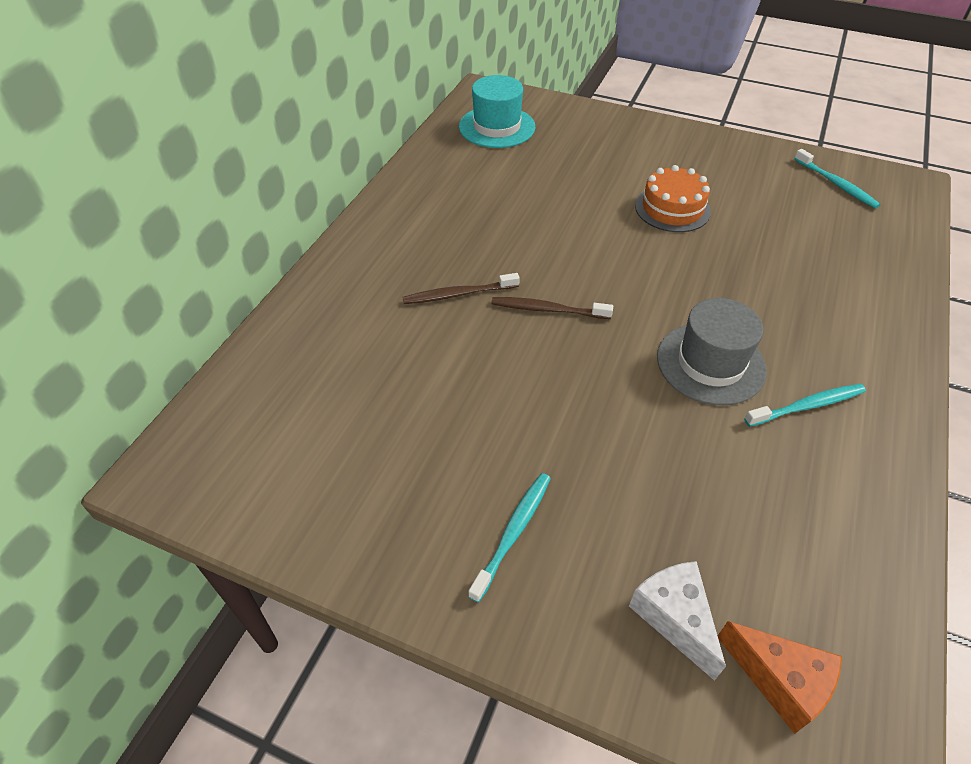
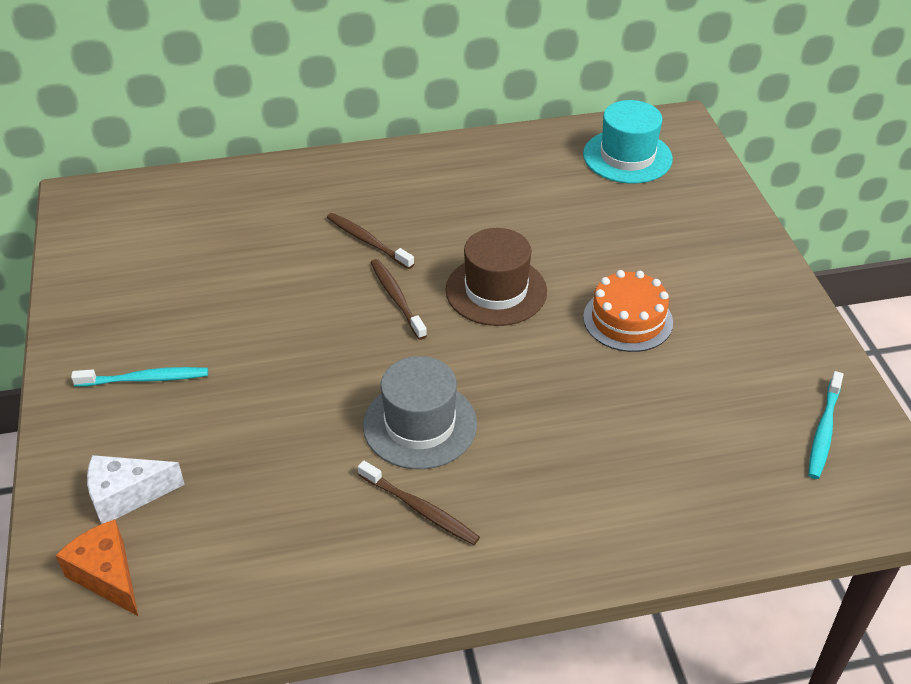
camera: 55 degrees right, 5 degrees down
white cheese [629,561,726,681] -> white cheese turned 135 degrees counterclockwise [87,455,185,524]
orange cheese [718,621,842,734] -> orange cheese turned 135 degrees clockwise [56,519,138,616]
turquoise toothbrush [744,384,866,427] -> brown toothbrush [358,460,480,545]
none -> brown hat [446,228,547,326]

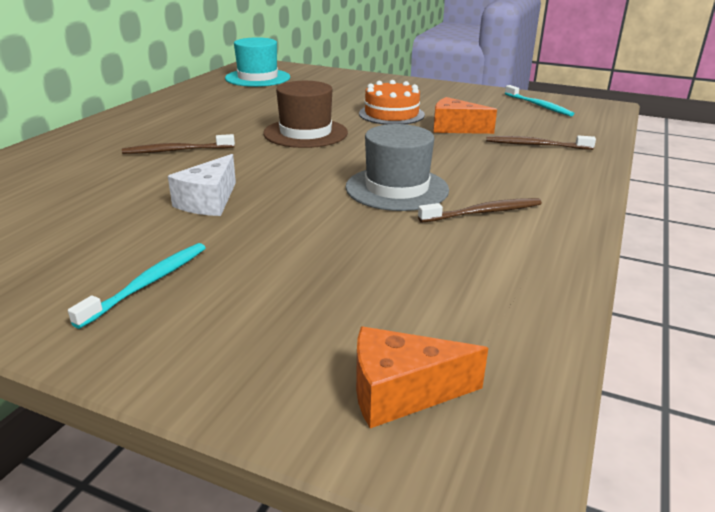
camera: 55 degrees left, 15 degrees down
white cheese [87,455,185,524] -> white cheese moved to [168,154,236,216]
brown toothbrush [371,259,427,340] -> brown toothbrush moved to [486,135,596,150]
none -> orange cheese [433,97,497,134]

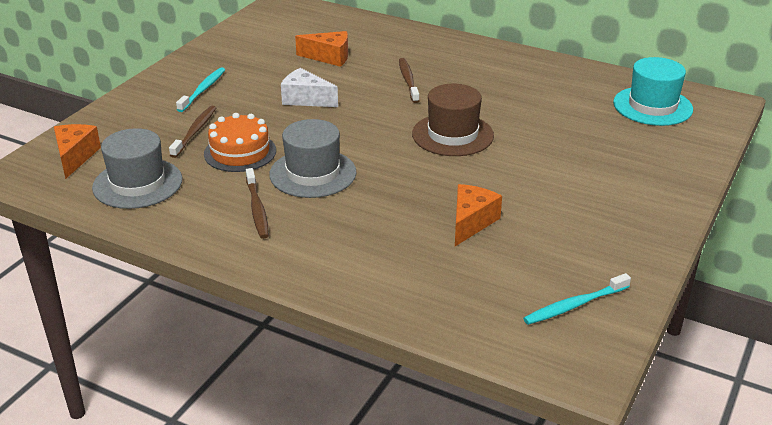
camera: 95 degrees right, 5 degrees up
turquoise toothbrush [68,243,205,329] -> turquoise toothbrush turned 105 degrees counterclockwise [176,67,225,112]
orange cake [359,80,425,125] -> orange cake moved to [204,113,276,172]
brown toothbrush [486,135,596,150] -> brown toothbrush moved to [169,106,216,158]
none -> grey hat [92,128,182,209]
none -> orange cheese [295,31,348,67]

